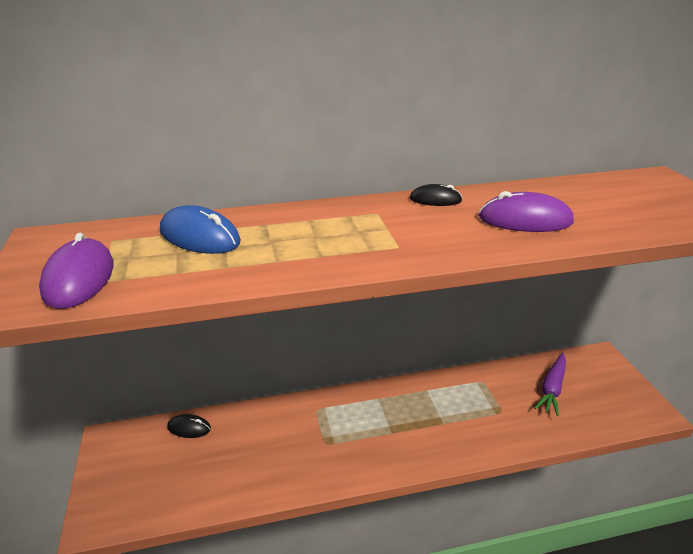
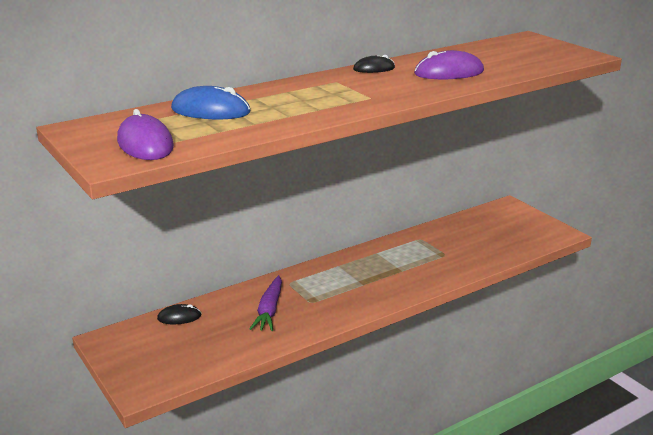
camera: 20 degrees left, 5 degrees down
purple carrot [534,352,566,416] -> purple carrot moved to [250,275,282,331]

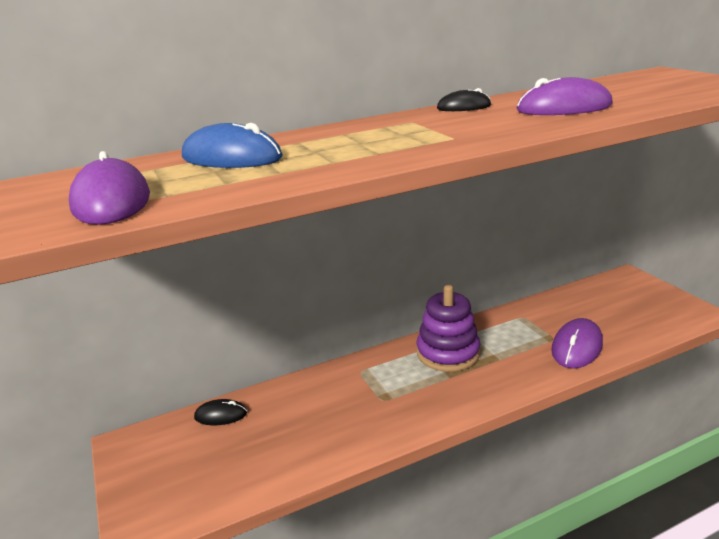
camera: 10 degrees right, 0 degrees up
purple carrot [250,275,282,331] -> none
none -> purple stacking toy [416,285,480,372]
none -> purple mouse [551,318,603,369]

